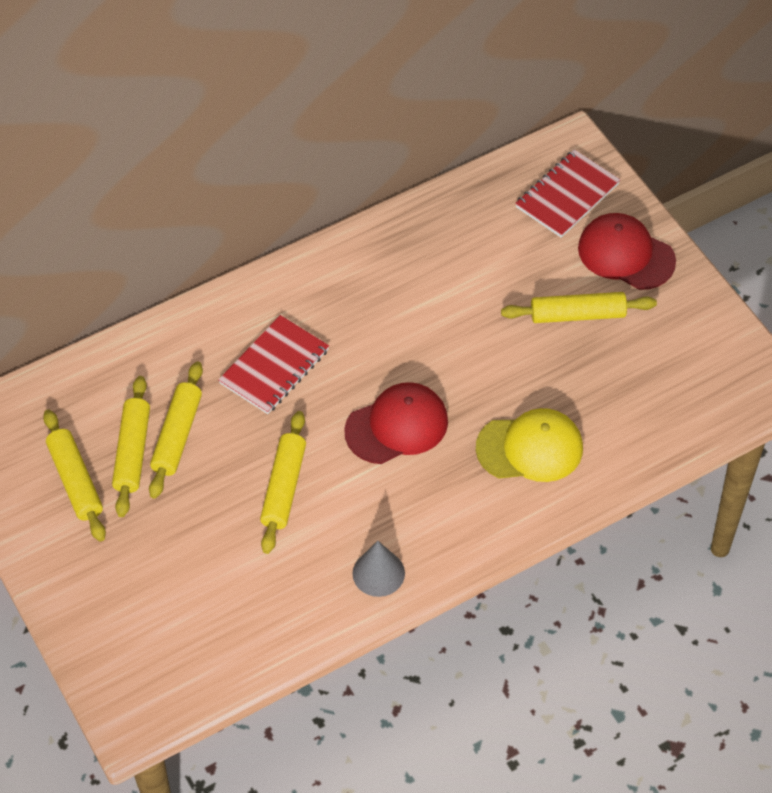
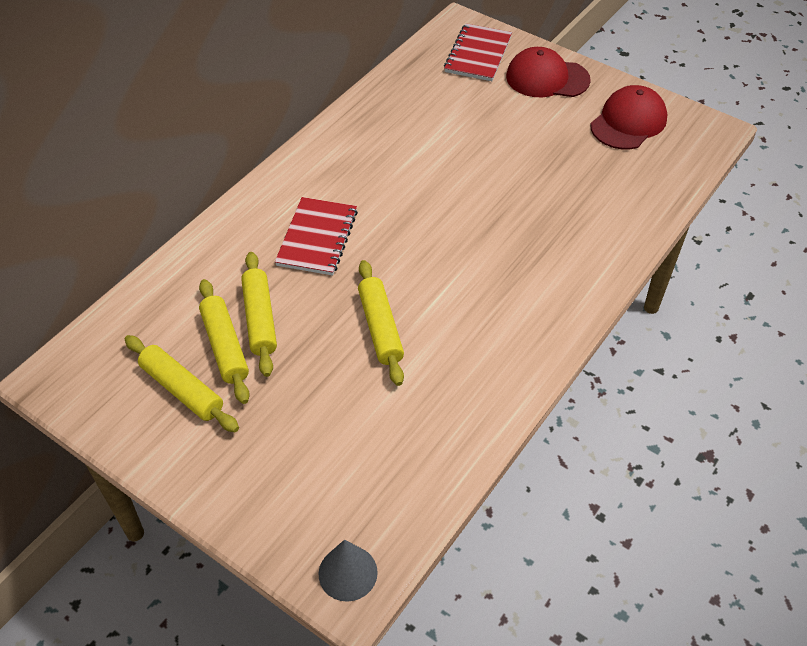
camera: 25 degrees left, 5 degrees down
red cap [344,382,448,464] -> red cap moved to [590,85,667,149]
grey cone [352,541,405,597] -> grey cone moved to [319,540,378,602]
yellow cap [476,408,583,482] -> none
yellow rolling pin [501,292,657,323] -> none

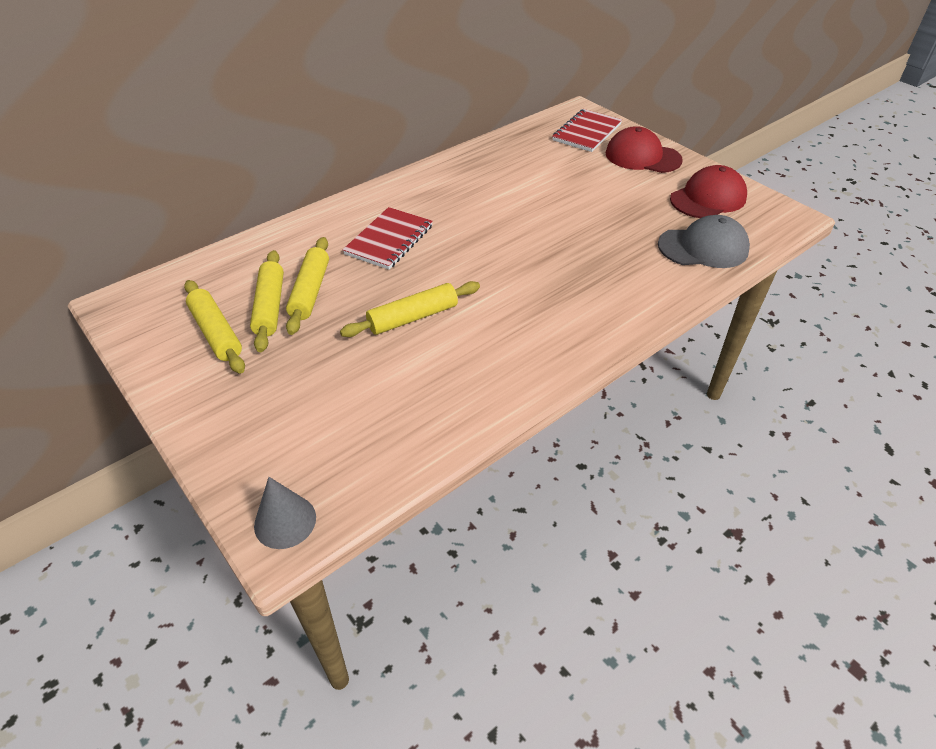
camera: 15 degrees right, 5 degrees down
yellow rolling pin [358,260,404,386] -> yellow rolling pin turned 60 degrees clockwise [340,281,480,337]
none -> grey cap [658,215,750,268]

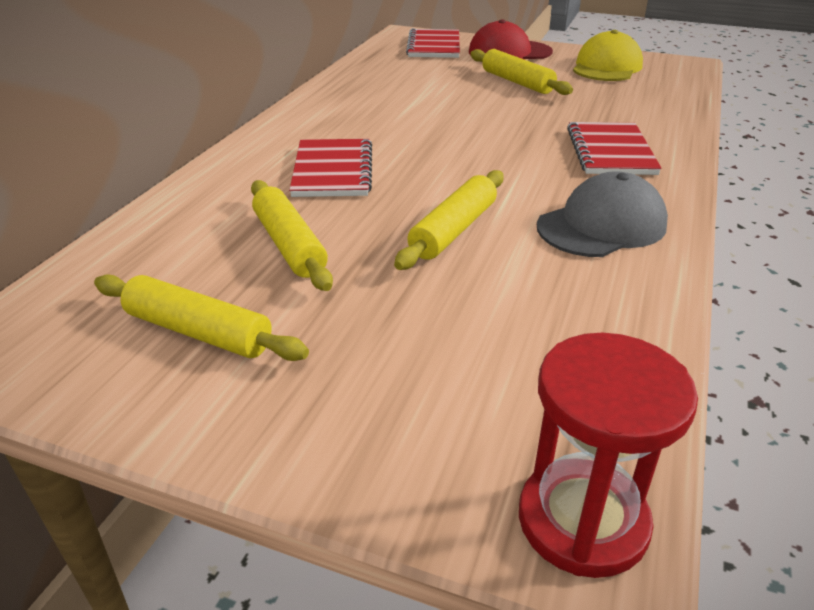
camera: 30 degrees left, 10 degrees down
yellow rolling pin [250,250,284,352] -> yellow rolling pin moved to [470,49,573,95]
grey cone [254,477,316,549] -> red hourglass [519,333,698,578]
grey cap [658,215,750,268] -> grey cap moved to [537,171,668,257]
red cap [670,165,747,218] -> yellow cap [573,30,643,81]
none -> red notebook [567,122,662,175]

